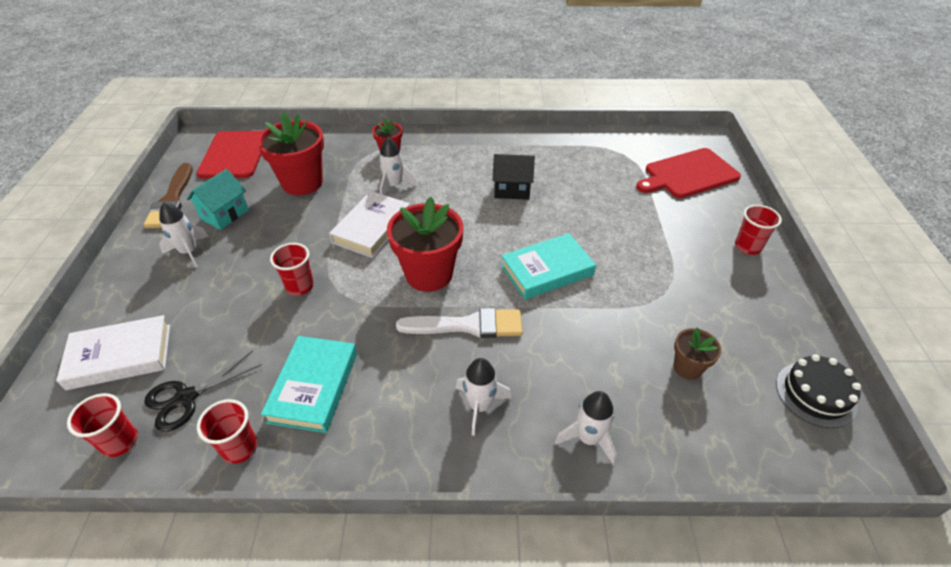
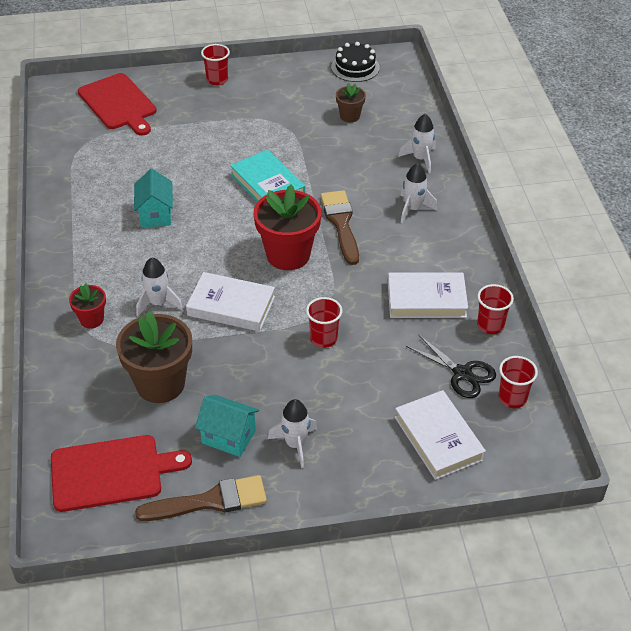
camera: 100 degrees left, 0 degrees up
red flower pot [257,112,324,195] -> brown flower pot [116,311,192,403]
turquoise book [261,336,357,433] -> white book [388,273,468,318]
white brush [396,308,523,338] -> brown brush [321,190,359,265]
black house [492,154,535,200] -> turquoise house [134,169,173,227]

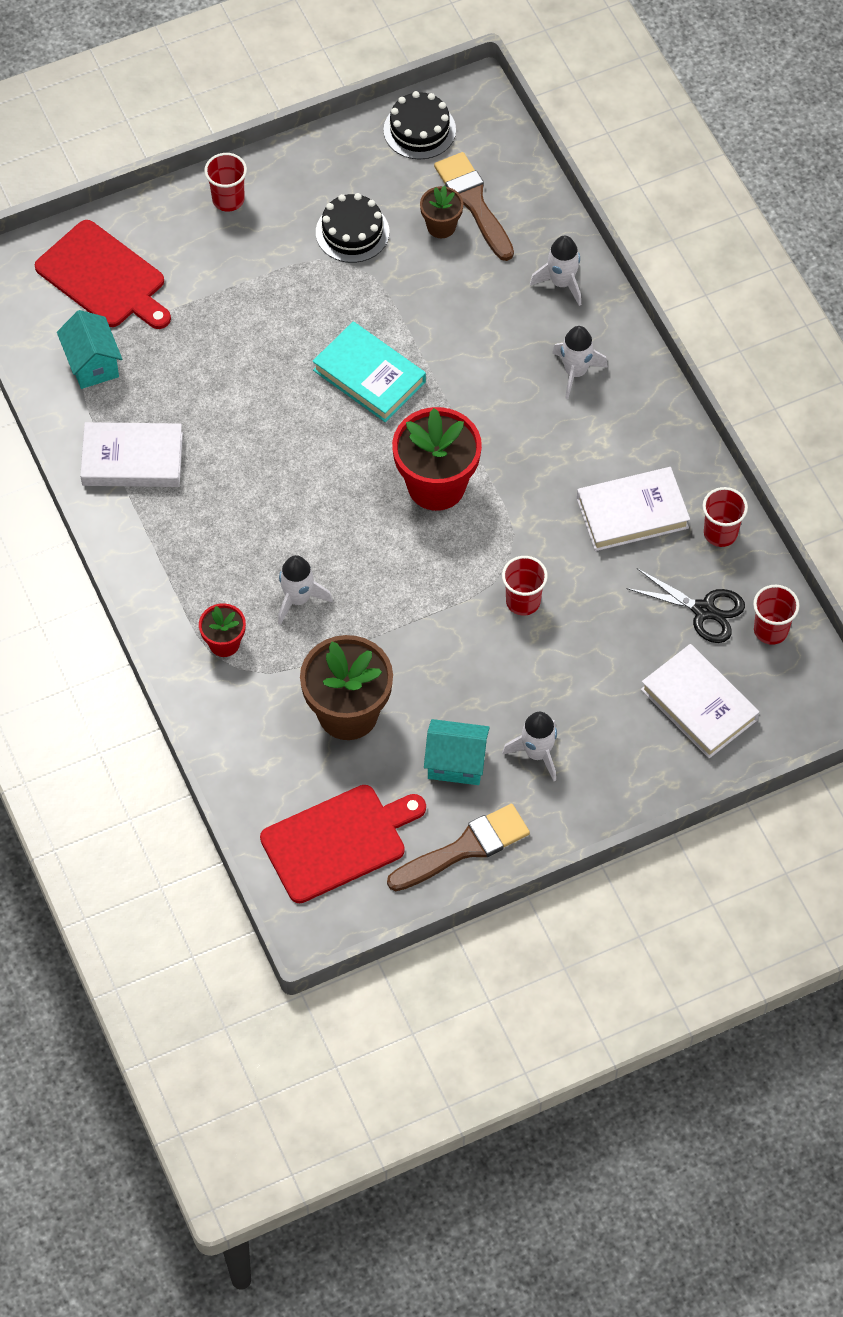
camera: 15 degrees left, 15 degrees up
turquoise house [134,169,173,227] -> turquoise house moved to [57,310,122,389]
white book [186,272,275,332] -> white book moved to [80,422,183,487]
brown brush [321,190,359,265] -> brown brush moved to [434,152,514,261]
none -> black cake [316,193,389,263]

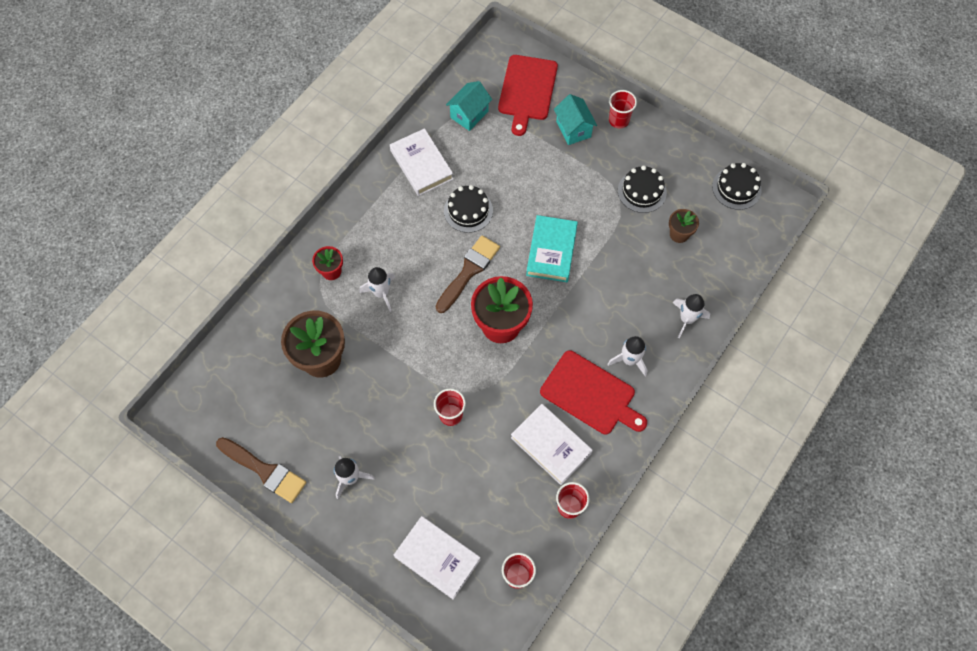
camera: 60 degrees right, 5 degrees up
red cutting board [260,785,426,903] -> red cutting board moved to [540,350,647,434]
turquoise house [424,719,490,785] -> turquoise house moved to [554,94,597,145]
brown brush [434,152,514,261] -> brown brush moved to [435,235,500,313]
black scissors [626,568,745,643] -> none
white book [641,644,759,759] -> white book turned 75 degrees counterclockwise [394,516,481,600]
none -> black cake [444,185,493,233]

